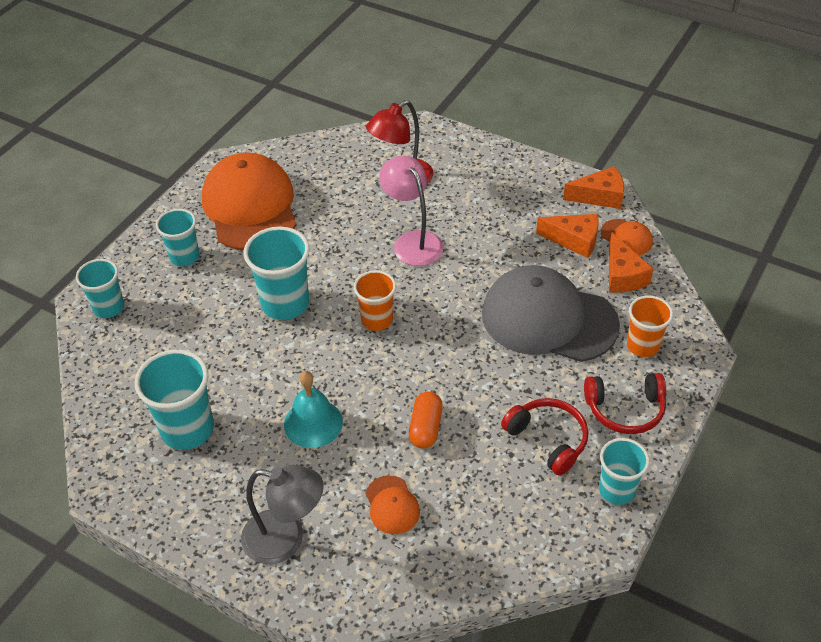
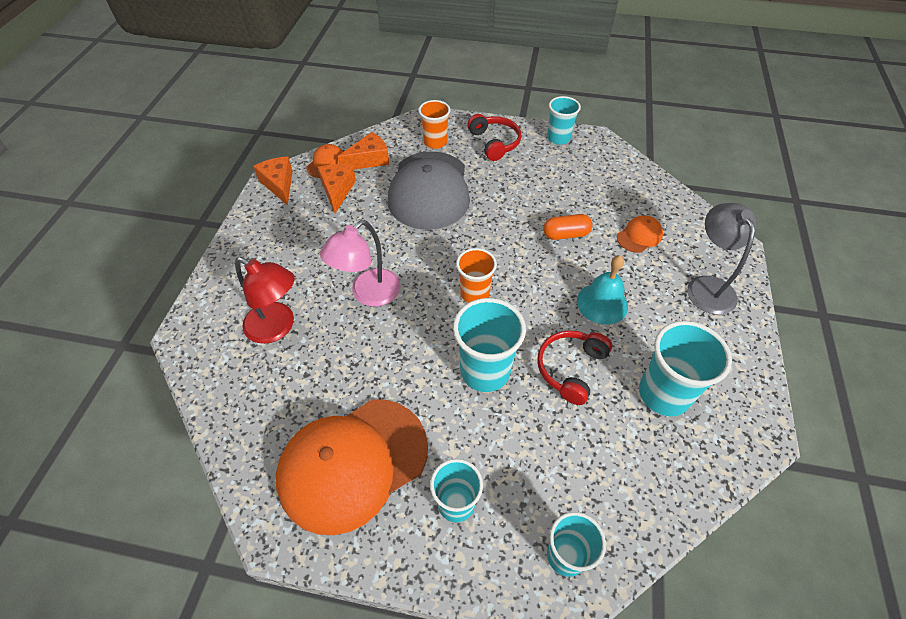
camera: 110 degrees left, 5 degrees up
red headphones [501,398,588,476] -> red headphones moved to [537,330,612,405]

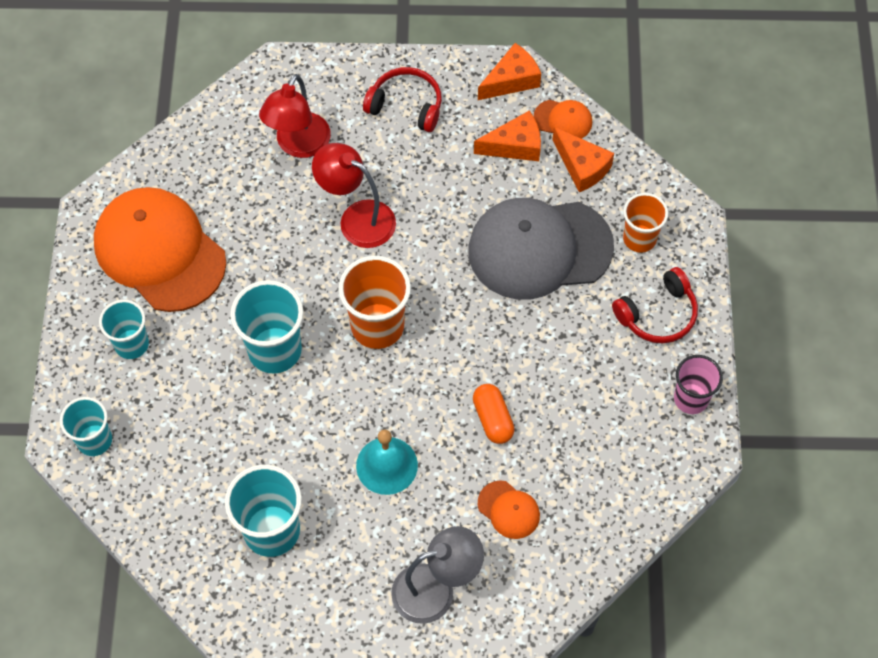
camera: 80 degrees right, 10 degrees up
pink lamp [320,220,401,307] -> red lamp [312,143,396,248]
orange cup [456,248,497,303] -> orange cup [338,256,411,349], size x1.55
red headphones [537,330,612,405] -> red headphones moved to [363,67,442,132]
turquoise cup [547,96,581,145] -> pink cup [674,355,723,414]

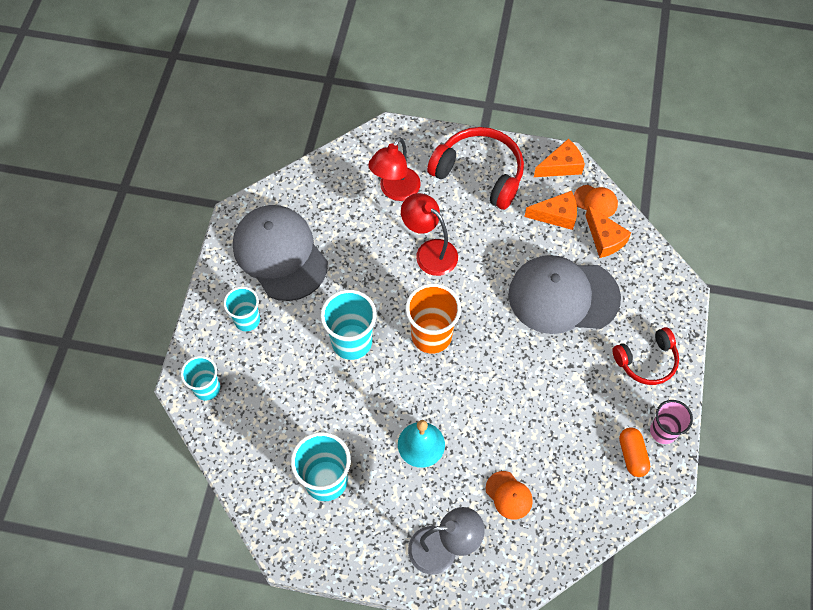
camera: 10 degrees right, 0 degrees up
orange cap [94,187,226,312] -> grey cap [233,205,328,301]
red headphones [363,67,442,132] -> red headphones [427,127,524,210], size x1.60
orange capsule [473,384,515,444] -> orange capsule moved to [619,427,650,477]
orange cup [623,193,668,253] -> none

